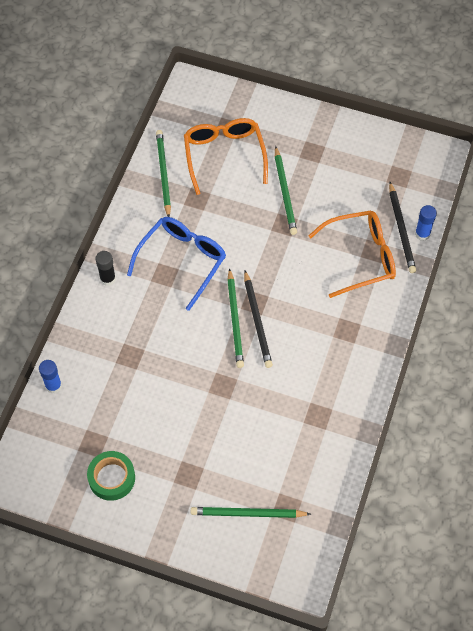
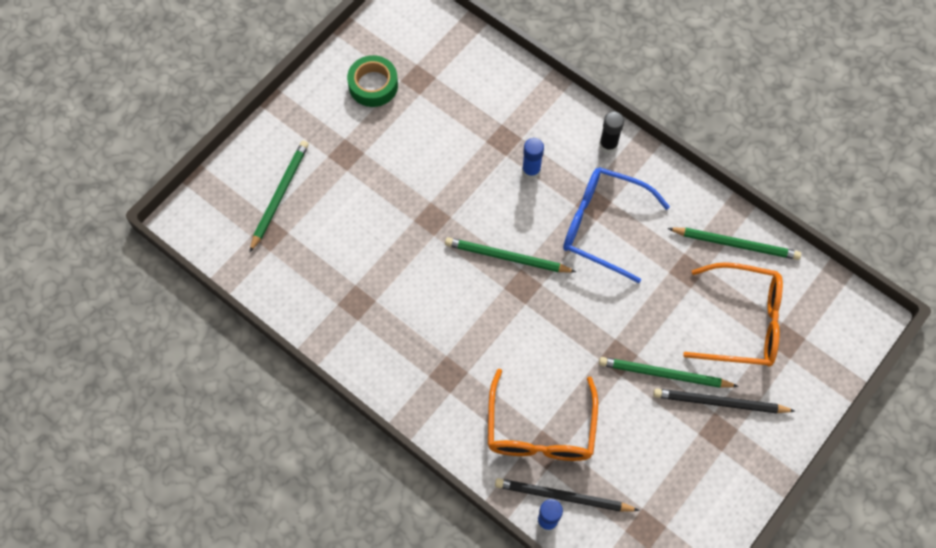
camera: 110 degrees right, 5 degrees up
blue glue stick [39,360,62,393] -> blue glue stick moved to [522,138,544,179]
blue glasses [127,217,226,311] -> blue glasses turned 150 degrees clockwise [563,167,670,283]
black pencil [244,270,273,368] -> black pencil moved to [653,388,795,413]

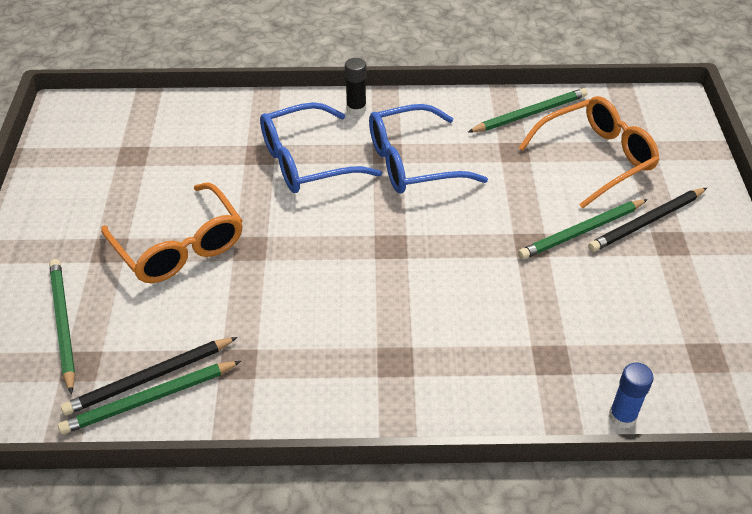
camera: 40 degrees left, 20 degrees down
green tape [347,55,398,107] -> none
green pencil [445,237,576,273] -> green pencil moved to [58,361,241,434]
orange glasses [488,369,598,461] -> orange glasses moved to [101,182,243,283]
black pencil [495,478,640,512] -> black pencil moved to [61,337,238,416]
blue glue stick [522,138,544,179] -> blue glasses [260,102,382,193]

